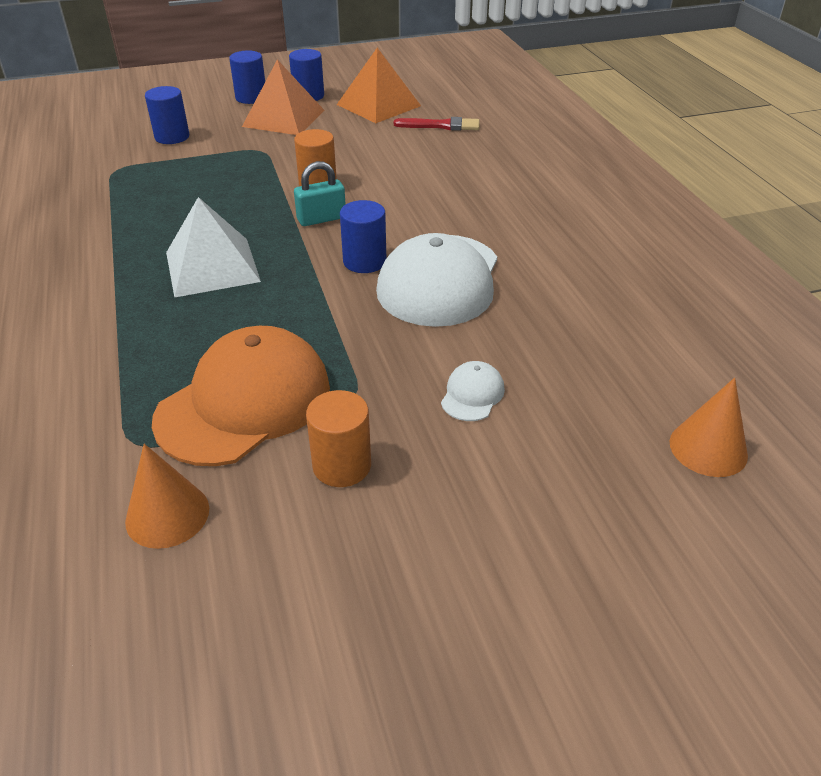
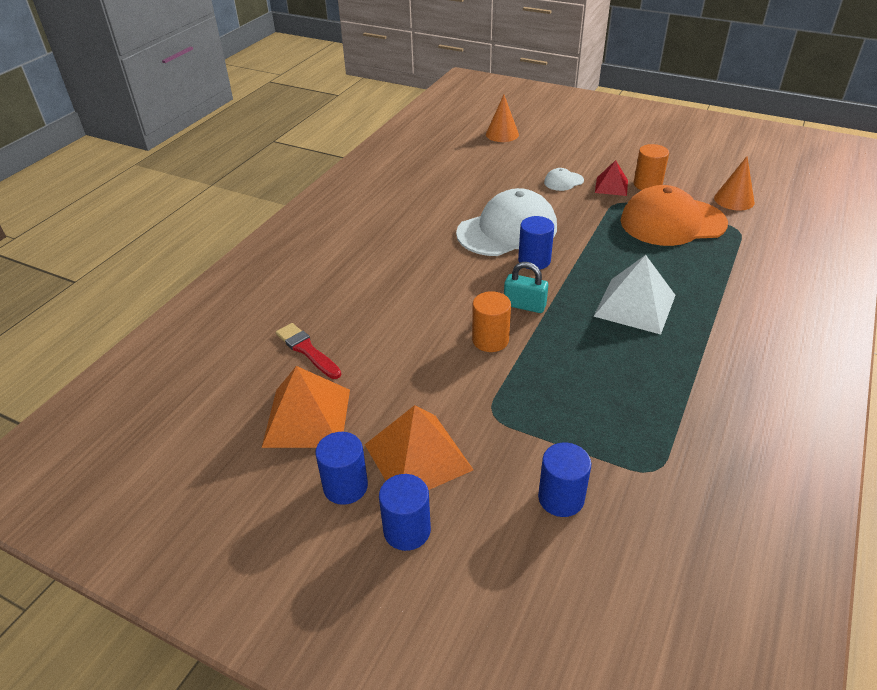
camera: 135 degrees left, 0 degrees up
none -> red pyramid [595,160,628,196]

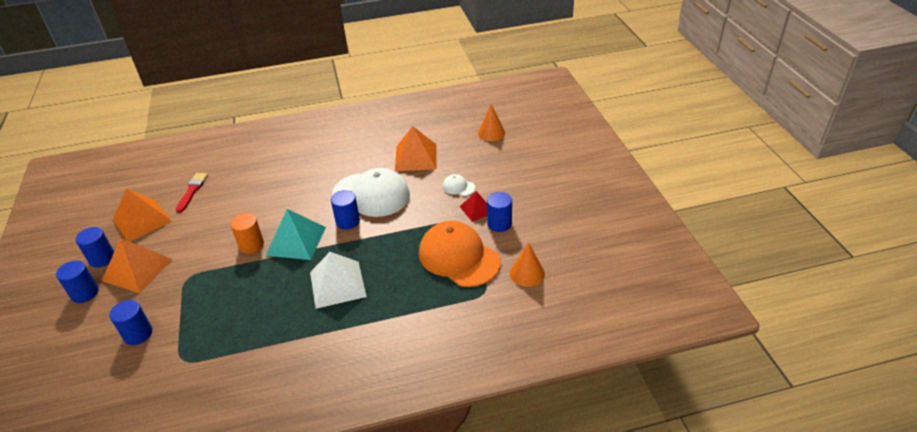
camera: 50 degrees right, 0 degrees up
turquoise padlock [504,262,548,313] -> turquoise pyramid [266,209,326,260]
orange cylinder [633,144,669,190] -> blue cylinder [487,192,512,232]
none -> orange pyramid [395,126,437,171]

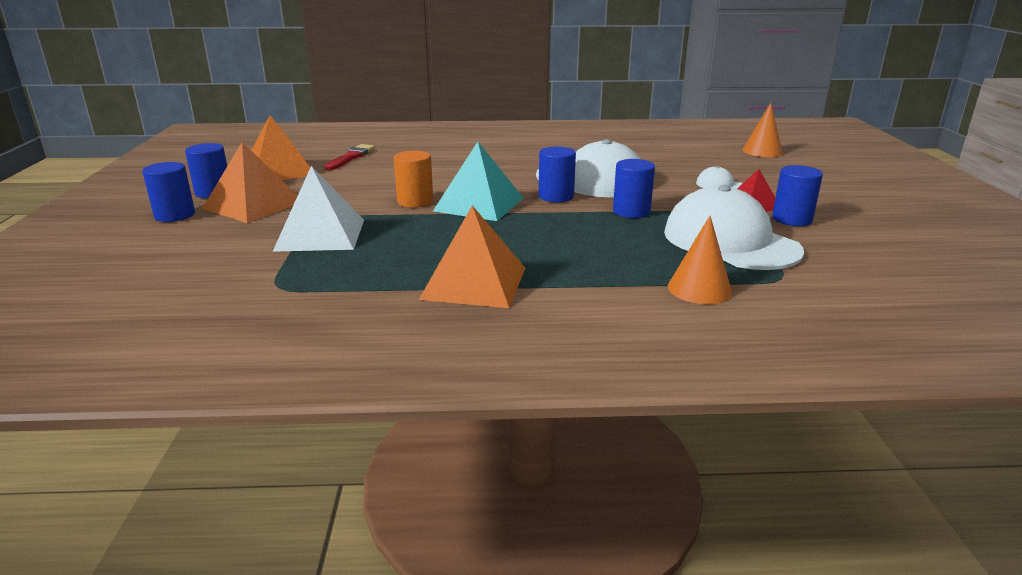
camera: 10 degrees right, 15 degrees down
blue cylinder [109,300,152,345] -> blue cylinder moved to [613,159,655,218]
white pyramid [310,252,367,309] -> white pyramid moved to [273,166,364,252]
orange pyramid [395,126,437,171] -> orange pyramid moved to [419,205,525,308]
orange cap [419,221,501,287] -> white cap [664,185,804,270]
orange cone [510,242,545,287] -> orange cone moved to [668,216,732,304]

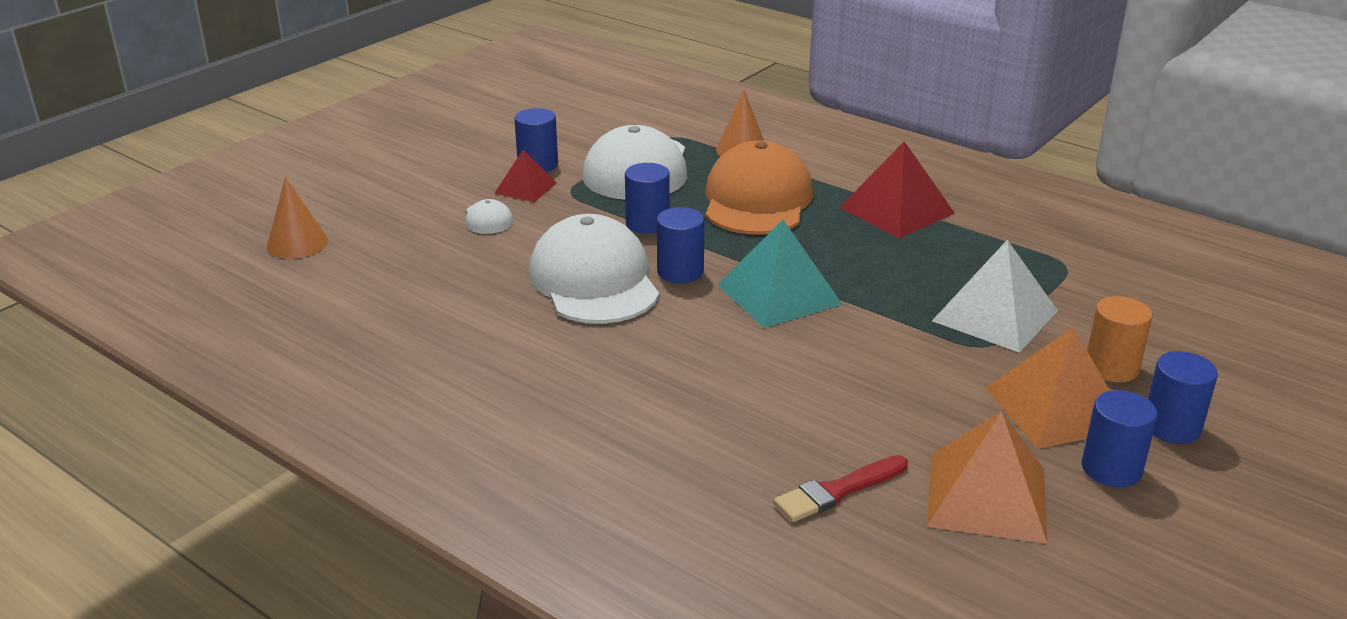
camera: 140 degrees left, 5 degrees up
orange cylinder [394,150,433,207] -> orange cylinder moved to [1087,296,1153,382]
orange pyramid [419,205,525,308] -> red pyramid [839,141,955,238]
none -> orange cap [705,140,813,235]

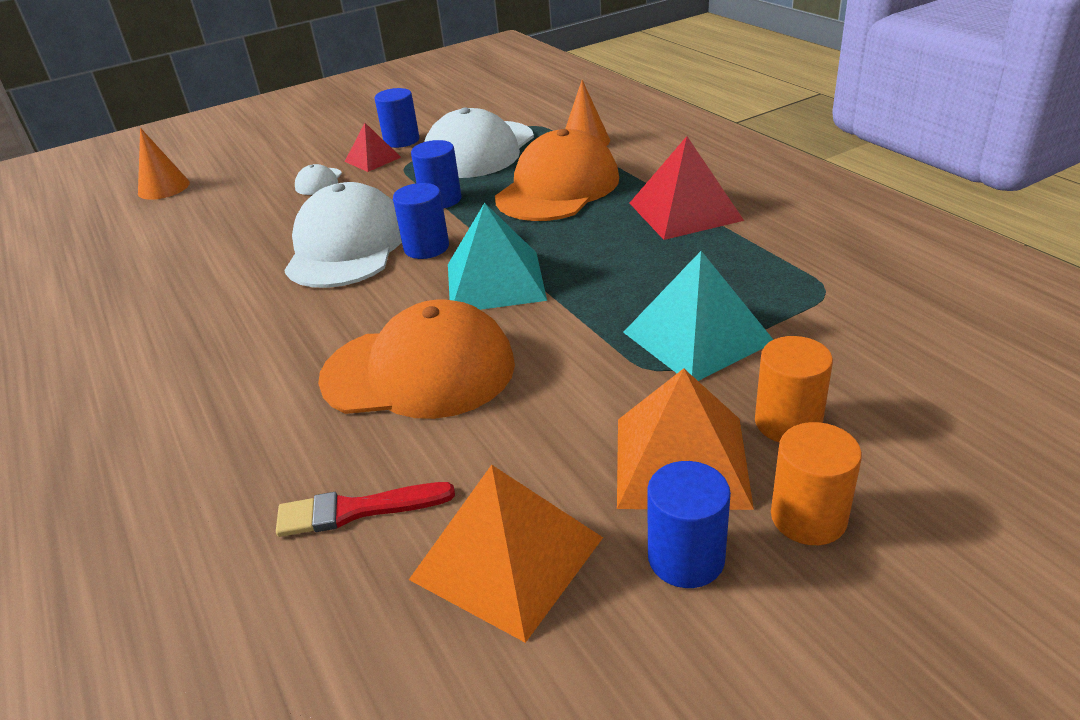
camera: 25 degrees right, 5 degrees up
white pyramid [932,240,1058,353] -> turquoise pyramid [623,251,773,381]
blue cylinder [1148,351,1218,444] -> orange cylinder [771,422,862,545]
none -> orange cap [318,300,515,419]

